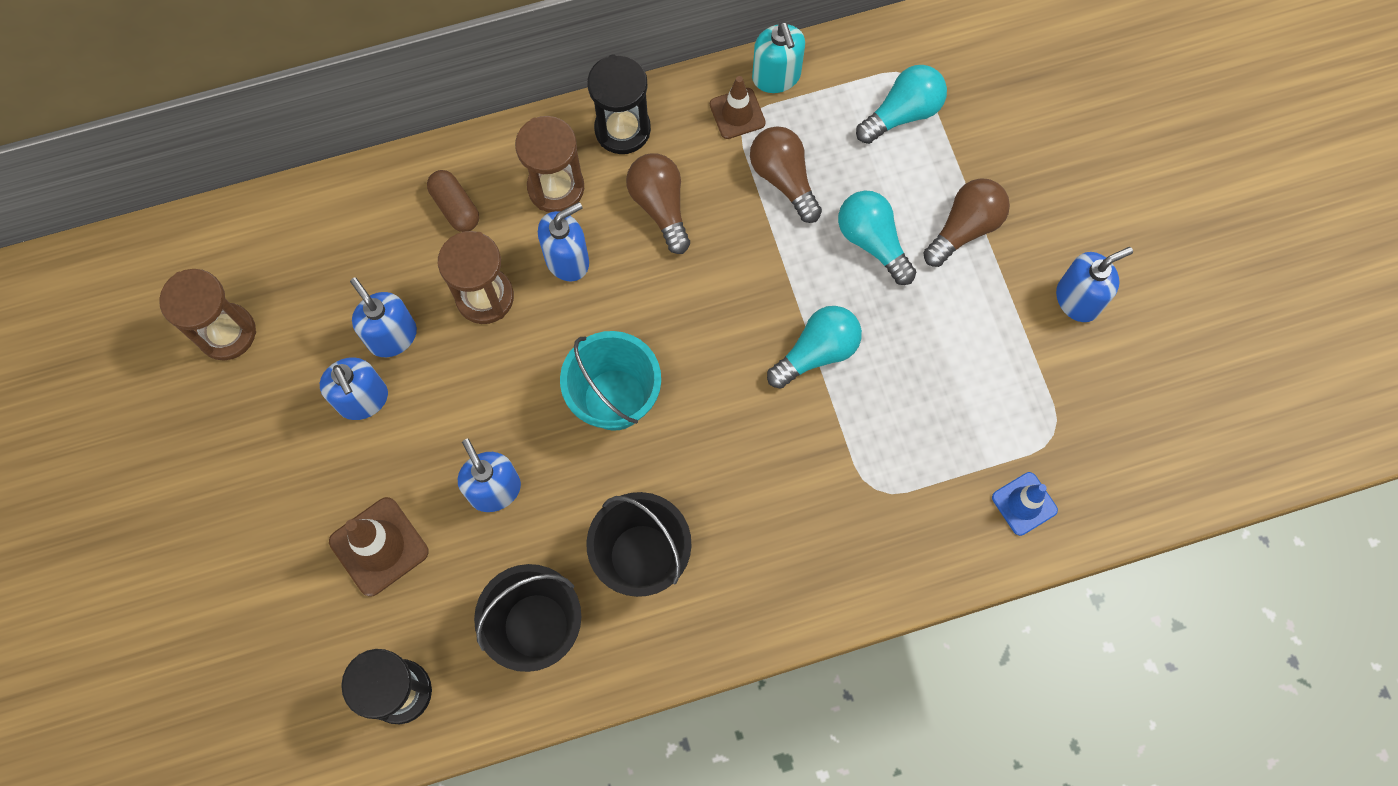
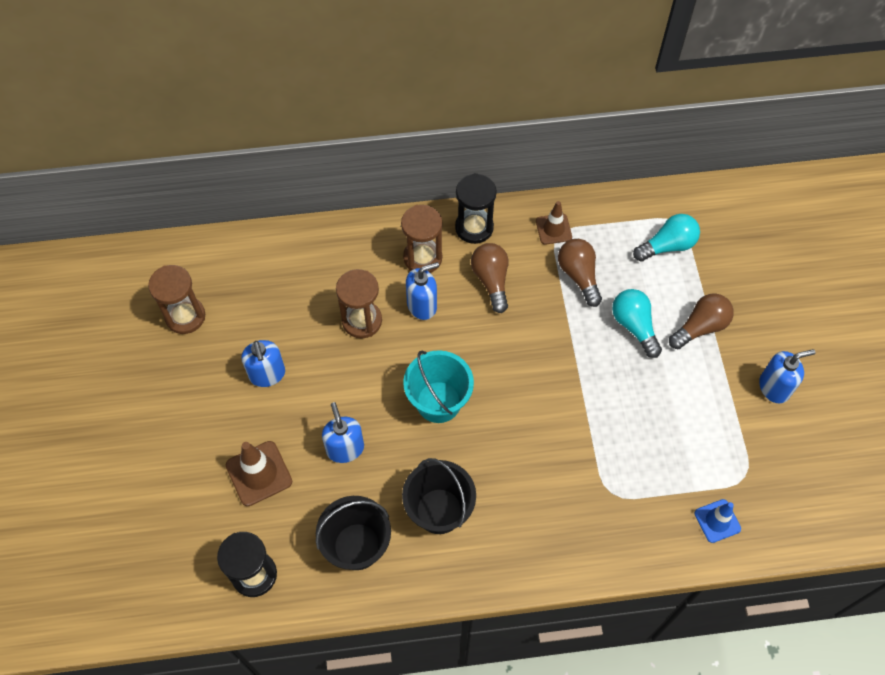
camera: 10 degrees right, 10 degrees down
blue soap dispenser [350,277,417,357] -> none
brown capsule [427,170,479,232] -> none
turquoise soap dispenser [752,22,805,93] -> none
turquoise light bulb [767,306,862,389] -> none

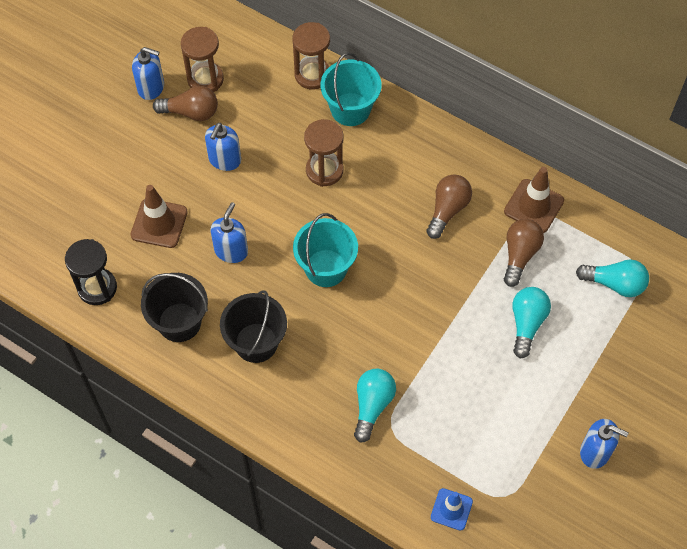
camera: 40 degrees right, 0 degrees up
brown hourglass [401,205,442,273] -> brown hourglass moved to [292,22,330,90]
blue soap dispenser [406,262,439,320] -> blue soap dispenser moved to [132,47,164,100]
black hourglass [455,173,497,244] -> none
brown traffic cone [536,201,572,245] -> brown traffic cone [504,167,564,233], size x1.51
brown light bulb [669,293,734,349] -> brown light bulb moved to [153,86,218,121]
none -> turquoise bucket [320,53,382,126]
none -> turquoise light bulb [354,368,396,443]

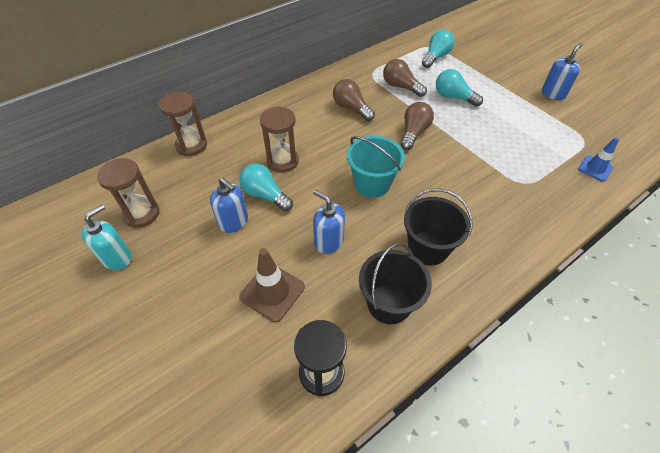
camera: 70 degrees left, 10 degrees down
blue soap dispenser [132,47,164,100] -> turquoise soap dispenser [82,204,132,270]
brown light bulb [153,86,218,121] -> brown light bulb moved to [400,102,434,150]
turquoise bucket [320,53,382,126] -> none
turquoise light bulb [354,368,396,443] -> turquoise light bulb moved to [239,164,293,211]
brown traffic cone [504,167,564,233] -> none

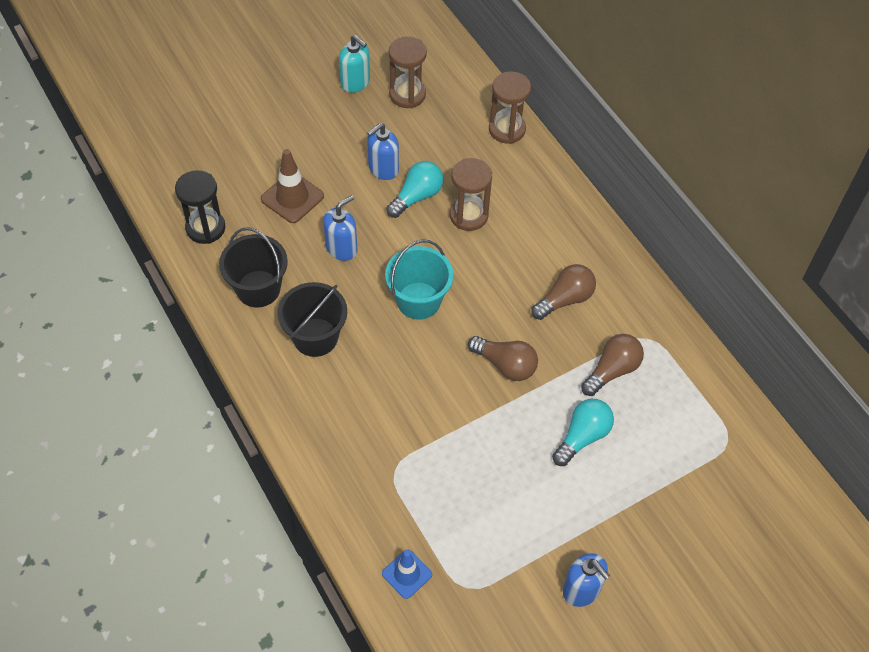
camera: 95 degrees right, 5 degrees up
turquoise light bulb [422,30,454,68] -> none

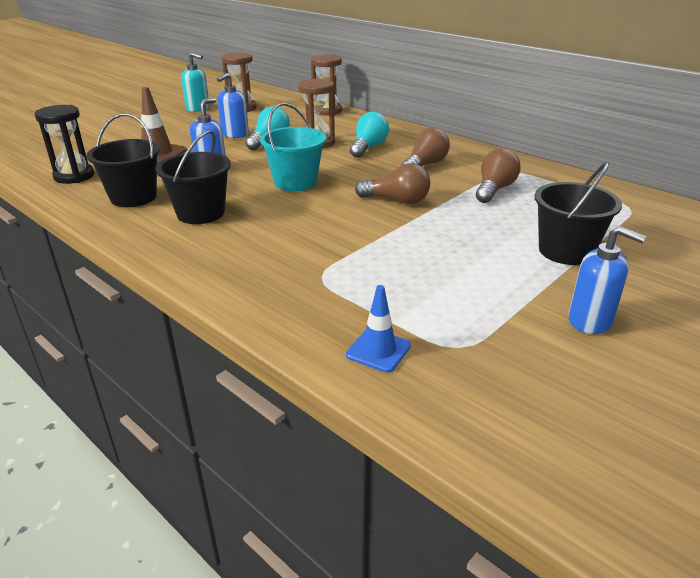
camera: 15 degrees left, 25 degrees down
turquoise light bulb [552,399,614,466] -> turquoise light bulb moved to [350,112,389,158]
none -> black bucket [534,162,622,265]

